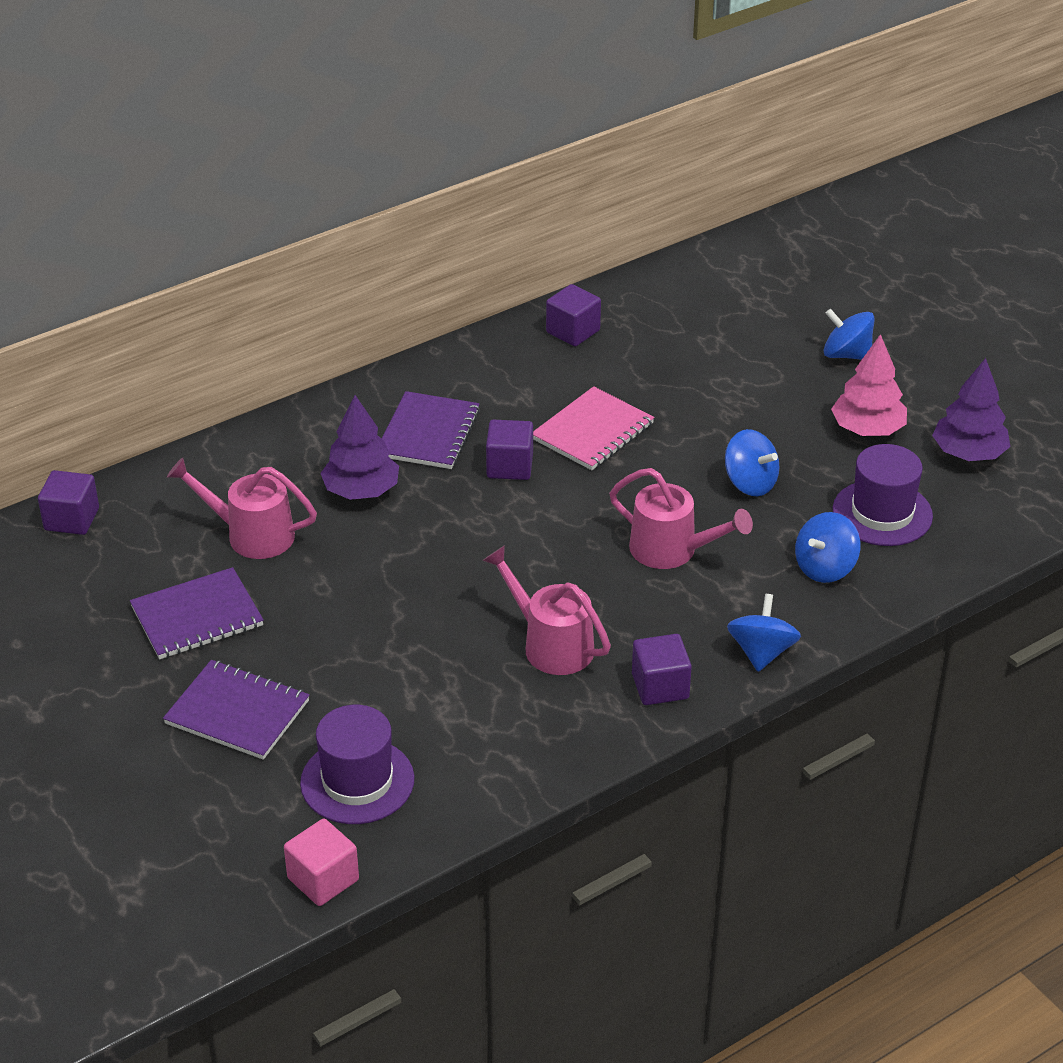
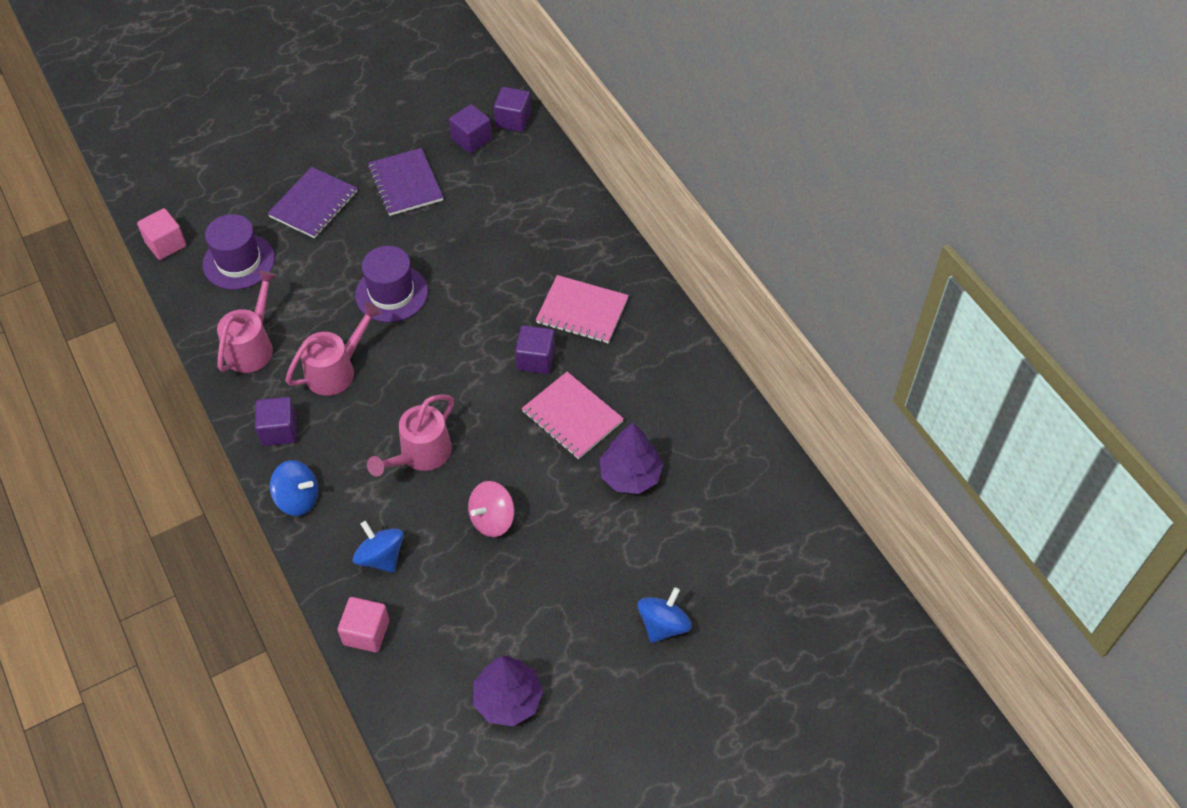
camera: 95 degrees right, 15 degrees up
pink watering can [167,457,317,559] -> pink watering can moved to [217,270,277,373]
purple tree [320,395,399,500] -> purple tree moved to [600,423,663,494]
purple notebook [382,391,480,469] -> pink notebook [536,275,629,343]
purple cube [546,284,601,346] -> purple cube moved to [449,104,492,154]
blue spinning top [725,429,779,496] -> pink spinning top [468,481,514,537]
pink tree [831,334,907,436] -> none
purple hat [833,444,933,546] -> purple hat moved to [355,246,428,322]
none -> pink cube [338,597,389,653]

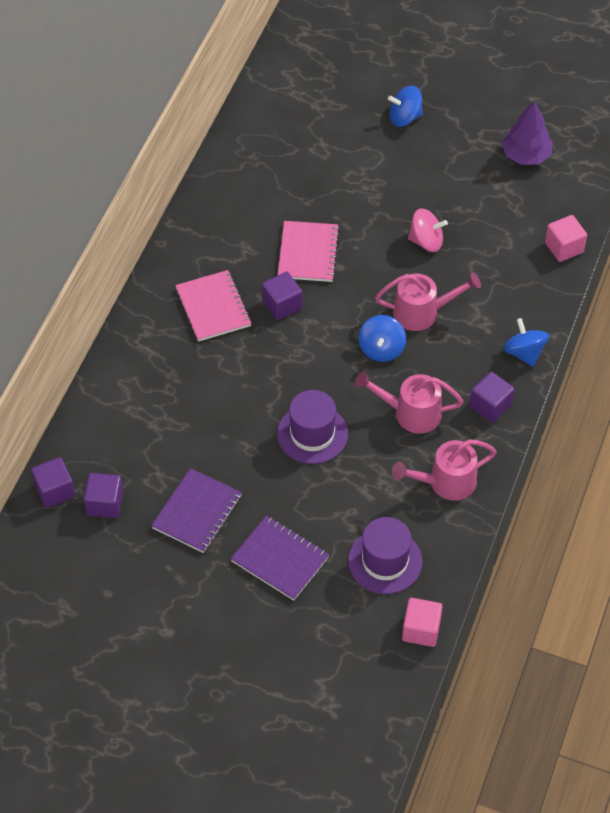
camera: 130 degrees left, 0 degrees up
purple notebook [267,167,357,238] -> purple notebook turned 45 degrees clockwise [231,515,329,601]
blue spinning top [353,521,404,573] -> blue spinning top moved to [359,315,406,362]
purple tree [600,423,663,494] -> none

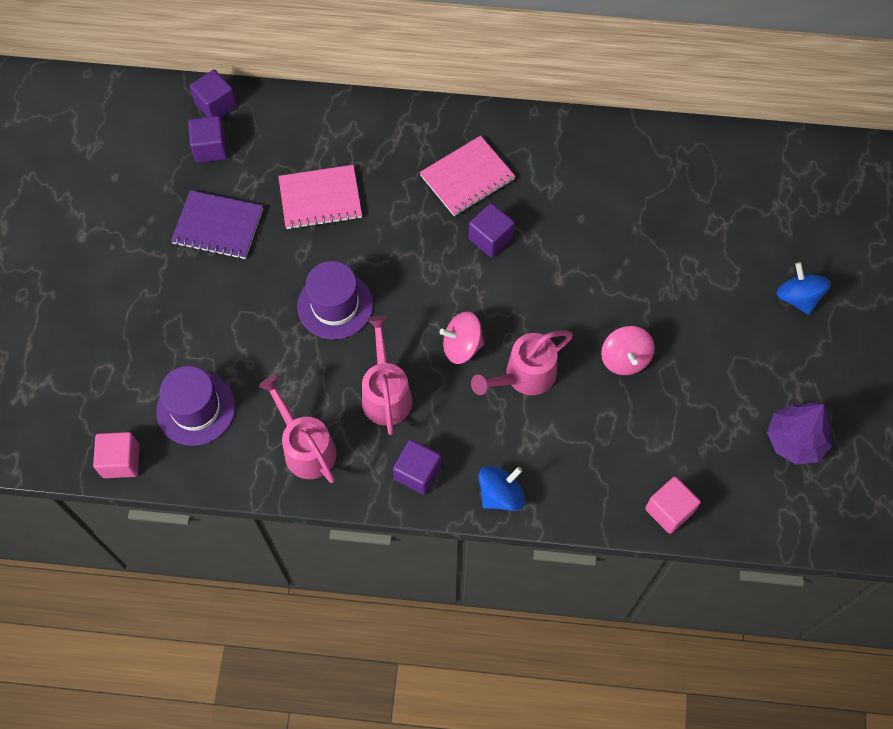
camera: 75 degrees right, 10 degrees up
purple notebook [231,515,329,601] -> none
pink notebook [277,221,340,282] -> pink notebook moved to [278,165,362,230]
blue spinning top [359,315,406,362] -> pink spinning top [440,311,484,364]
pink watering can [375,272,481,331] -> pink watering can turned 75 degrees clockwise [471,330,573,395]

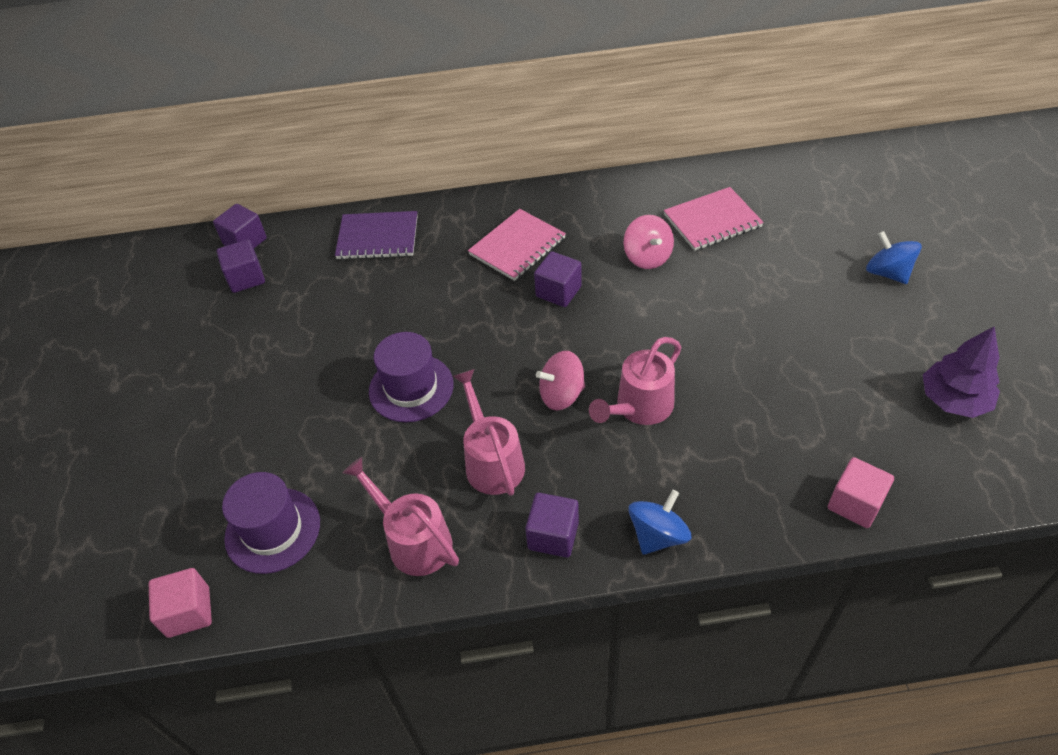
camera: 10 degrees left, 15 degrees down
purple notebook [171,190,263,259] -> purple notebook moved to [335,211,418,260]
pink notebook [278,165,362,230] -> pink notebook moved to [664,187,764,251]
pink spinning top [601,326,655,375] -> pink spinning top moved to [624,215,674,269]

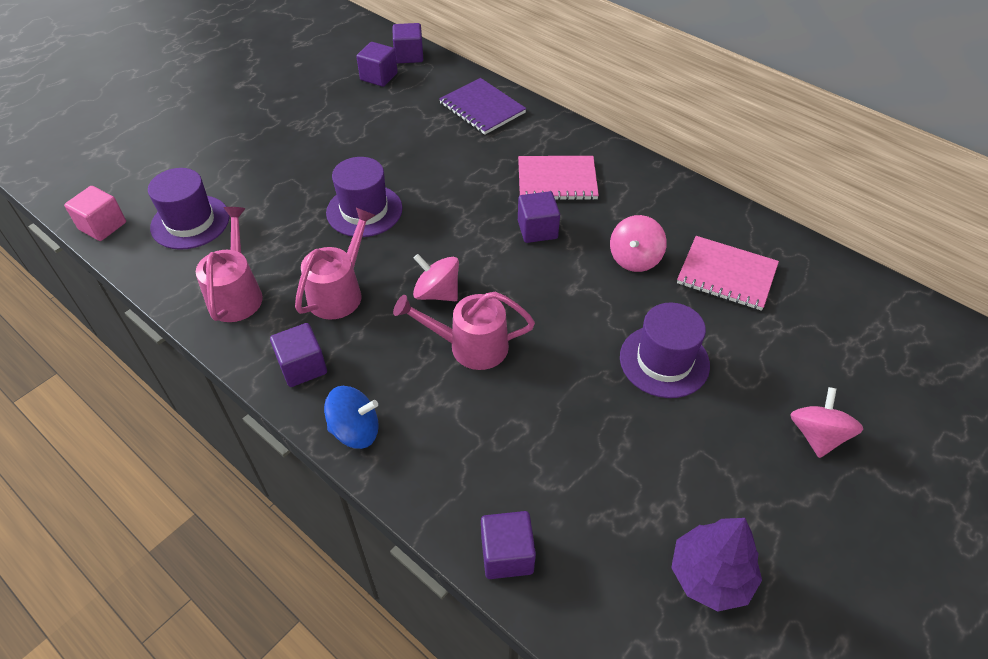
camera: 45 degrees right, 0 degrees up
pink cube [828,457,894,528] -> purple cube [481,511,536,579]
blue spinning top [866,231,922,284] -> pink spinning top [790,387,863,458]
none -> purple hat [620,303,710,398]

